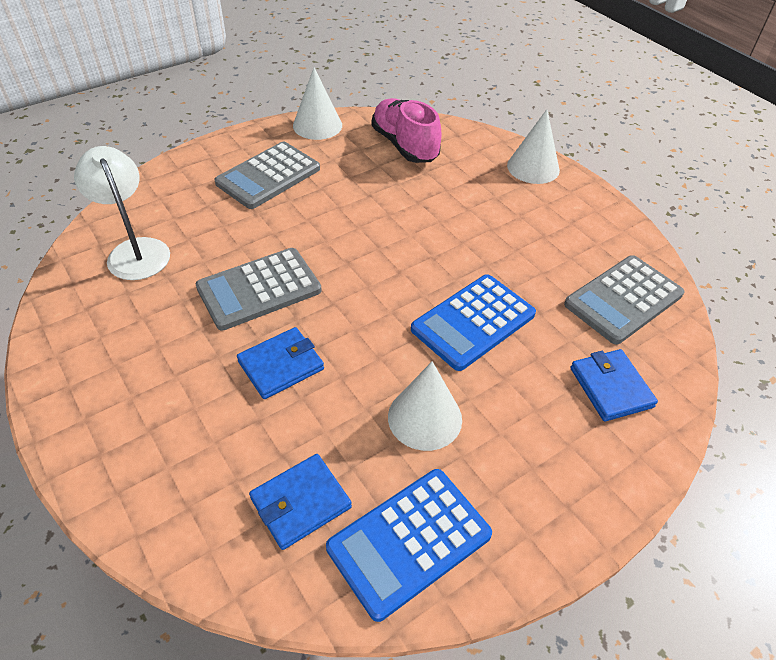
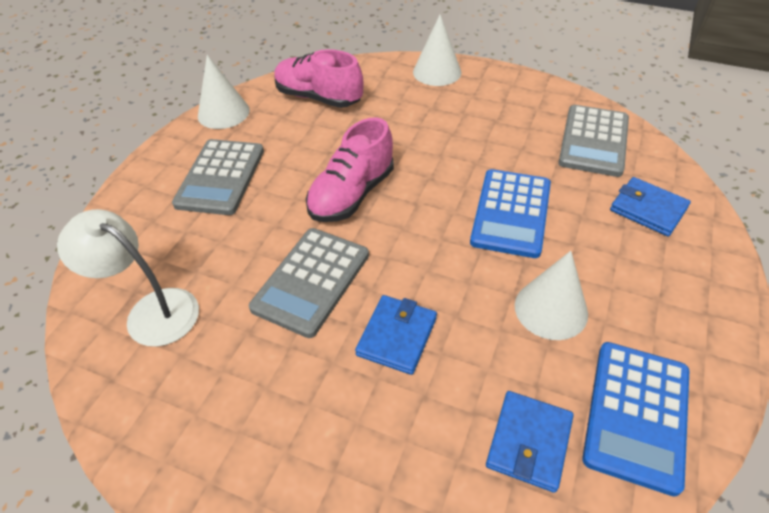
camera: 30 degrees left, 0 degrees up
none -> pink shoe [306,117,394,222]

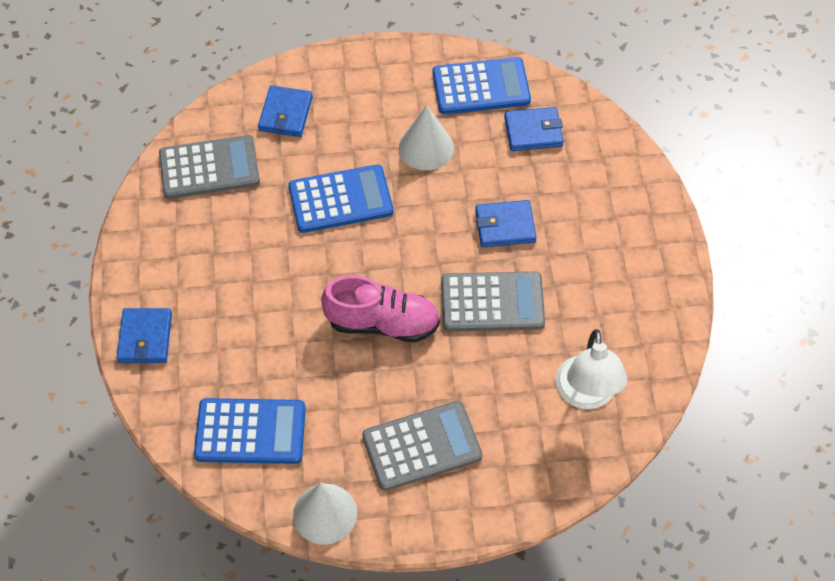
camera: 120 degrees left, 10 degrees up
pink shoe [274,49,363,108] -> blue calculator [194,398,306,464]
white cone [413,15,461,86] -> blue wallet [117,308,172,363]

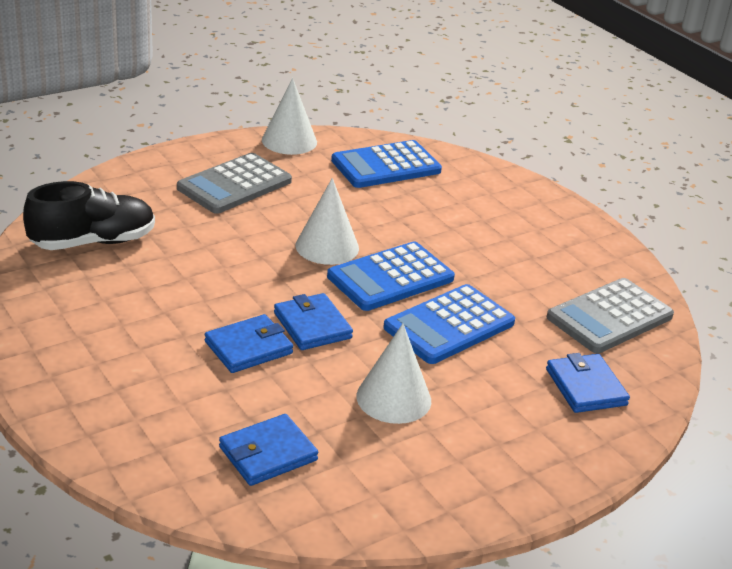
camera: 150 degrees right, 25 degrees down
blue wallet [117,308,172,363] -> blue wallet moved to [274,293,353,350]
pink shoe [321,275,440,343] -> white cone [296,178,359,265]
blue calculator [433,57,531,114] -> blue calculator moved to [327,242,455,311]
grey calculator [441,272,545,332] -> none
white lamp [556,329,628,409] -> black shoe [23,181,155,250]

